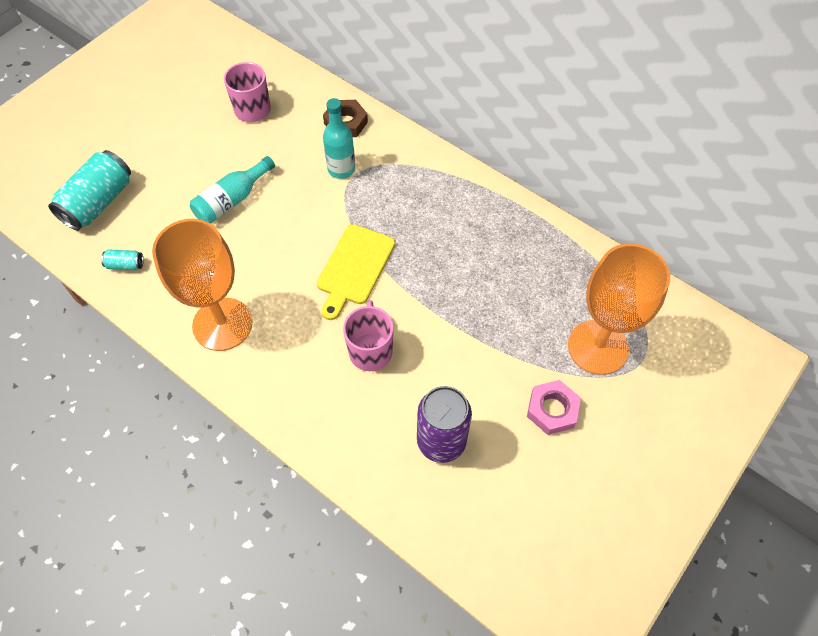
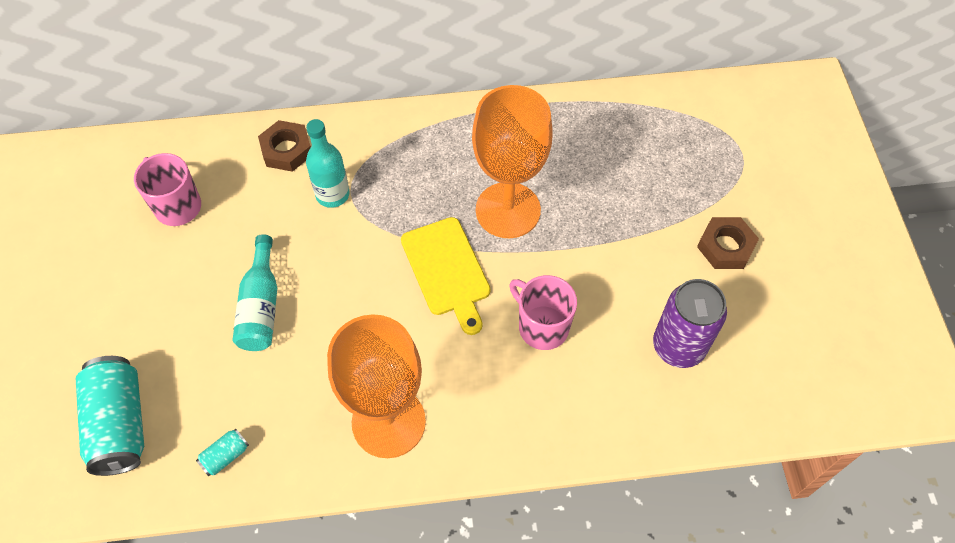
camera: 45 degrees left, 0 degrees up
pink nut [527,380,581,435] -> brown nut [697,217,759,269]
orange goblet [568,243,670,375] -> orange goblet moved to [472,85,553,238]

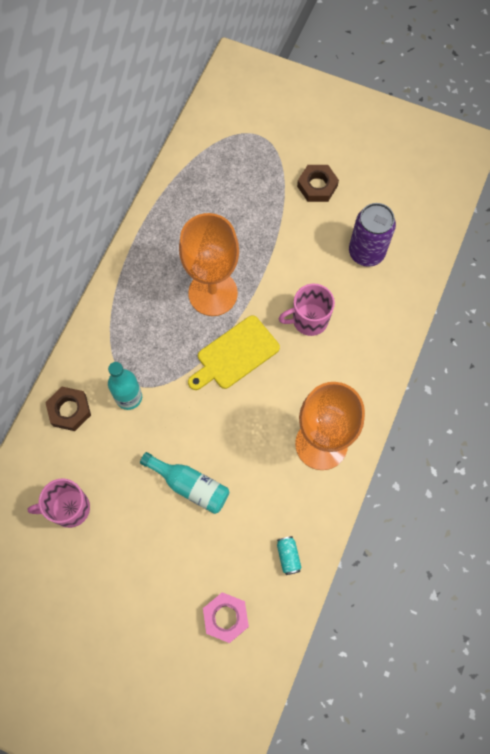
camera: 60 degrees left, 10 degrees up
turquoise can [76,356,144,476] -> pink nut [203,592,249,643]
yellow cutting board [401,217,491,335] -> yellow cutting board turned 135 degrees clockwise [188,315,280,390]

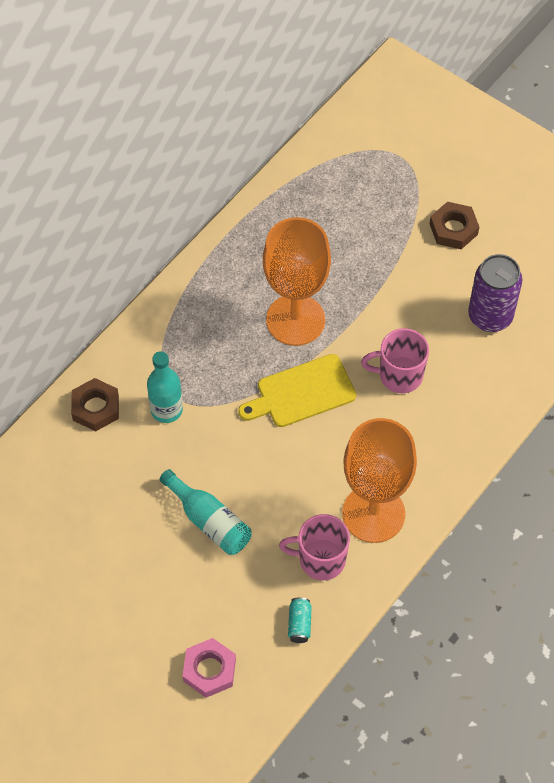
camera: 15 degrees right, 10 degrees down
pink mug [27,478,90,528] -> pink mug moved to [279,514,350,580]

